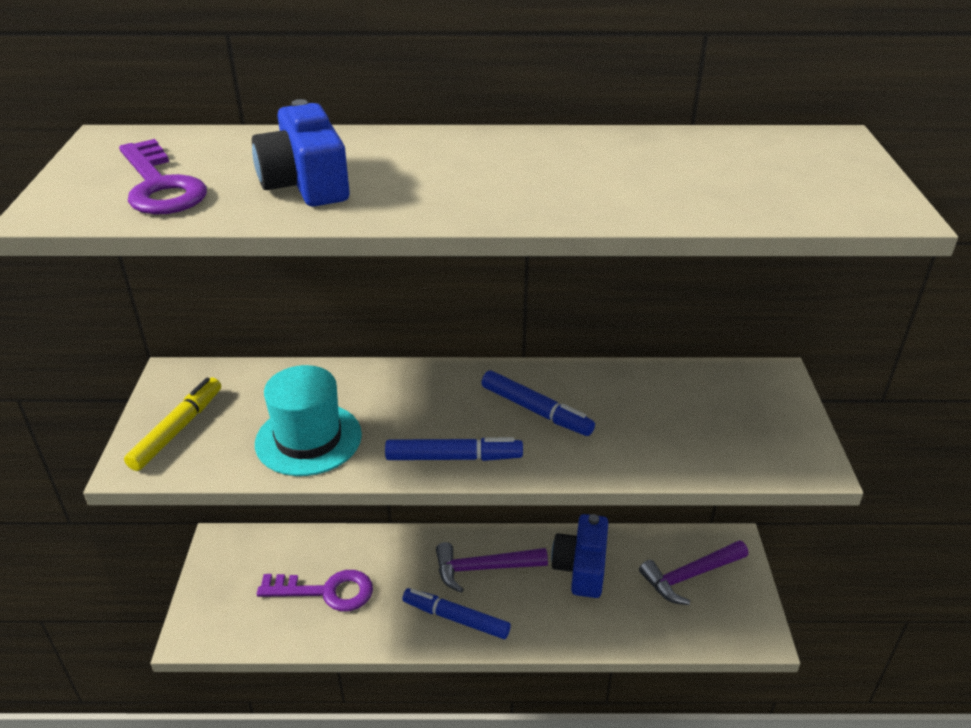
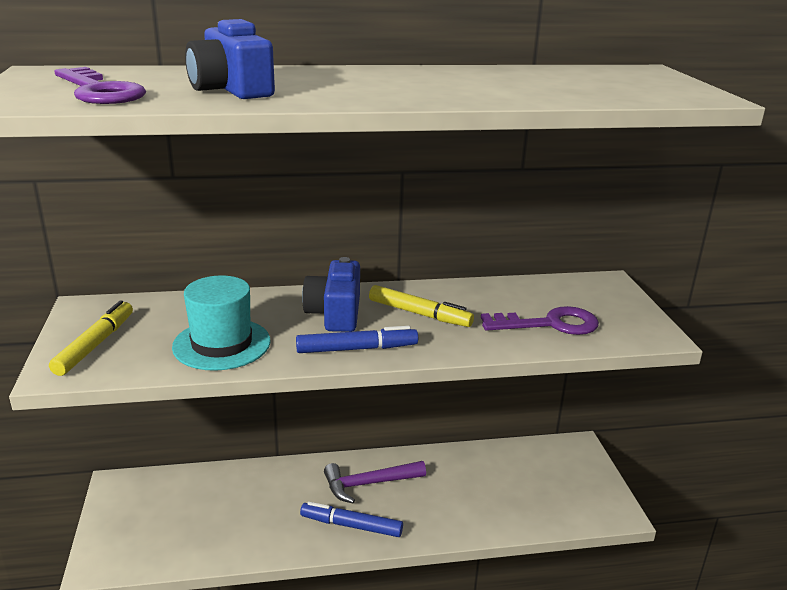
camera: 10 degrees left, 10 degrees down
purple key [257,570,373,611] -> purple key moved to [481,306,599,335]
blue marker [481,371,595,436] -> yellow marker [369,285,474,327]
blue camera [551,514,608,598] -> blue camera moved to [302,257,360,332]
purple hammer [639,540,748,605] -> none

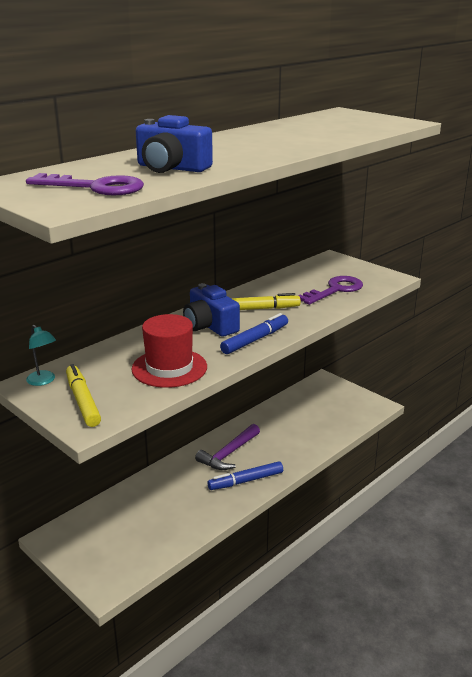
camera: 35 degrees left, 0 degrees up
turquoise hat [172,275,271,371] -> red hat [132,314,207,388]
none -> turquoise lamp [26,325,56,386]

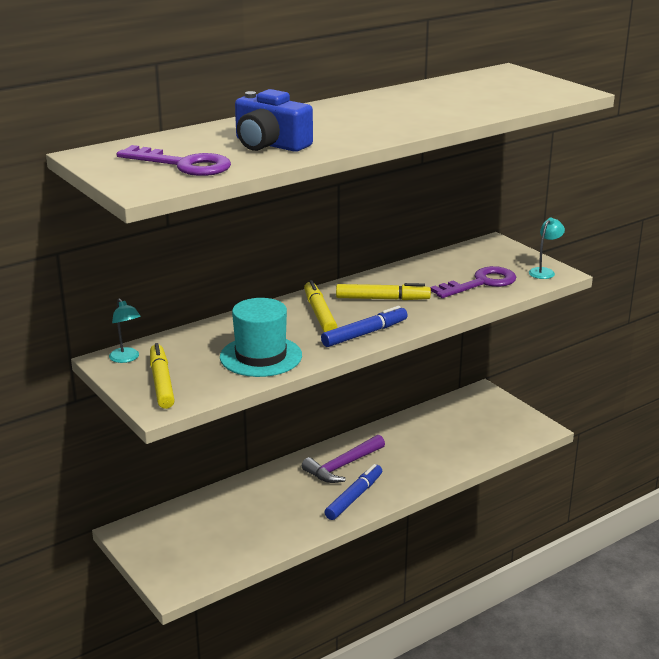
camera: 10 degrees right, 0 degrees up
red hat [132,314,207,388] -> turquoise hat [220,298,302,377]
blue camera [183,283,240,337] -> yellow marker [304,280,337,332]
blue marker [208,461,283,490] -> blue marker turned 135 degrees clockwise [325,464,382,520]
none -> turquoise lamp [529,218,565,279]

